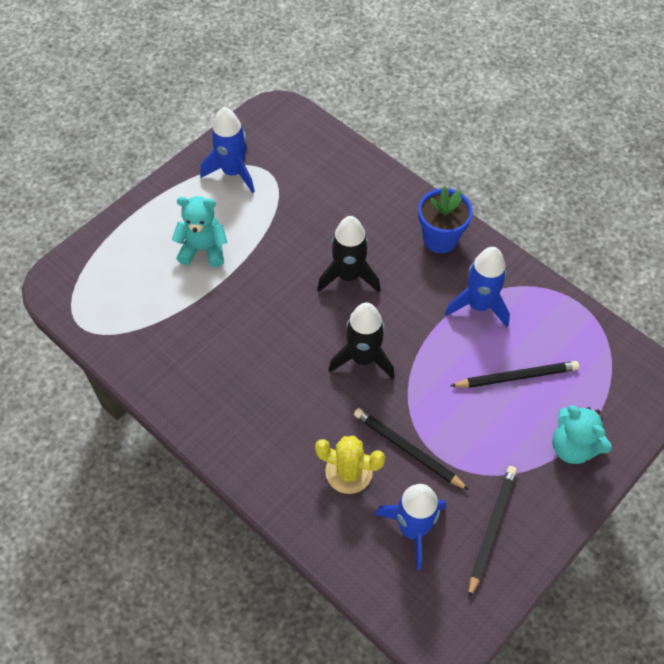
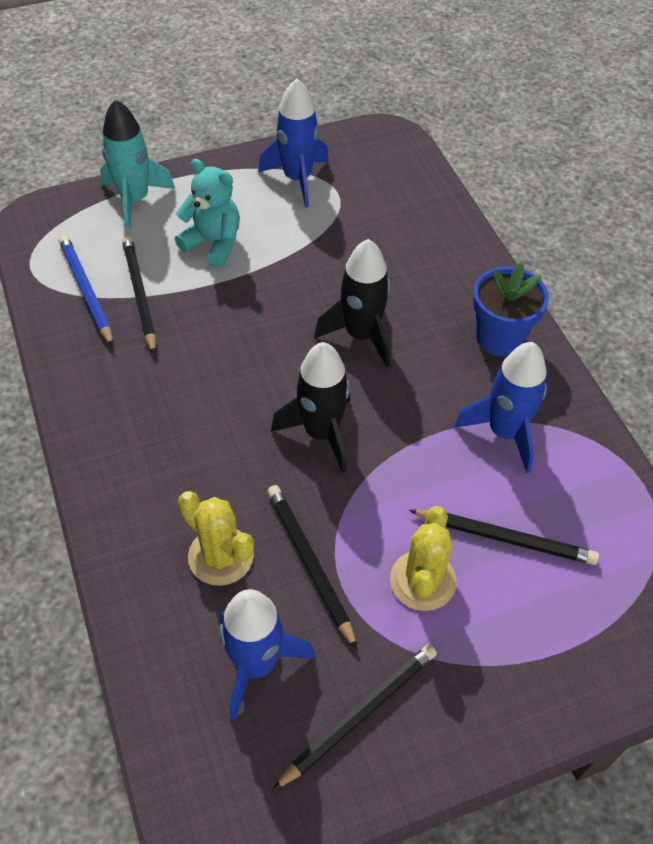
camera: 25 degrees right, 5 degrees down
turquoise teddy bear [552,405,612,464] -> none
none -> blue pencil [59,235,113,347]
none -> turquoise rocket [100,99,175,230]
none -> black pencil [122,235,156,355]
none -> yellow cactus [390,506,457,611]

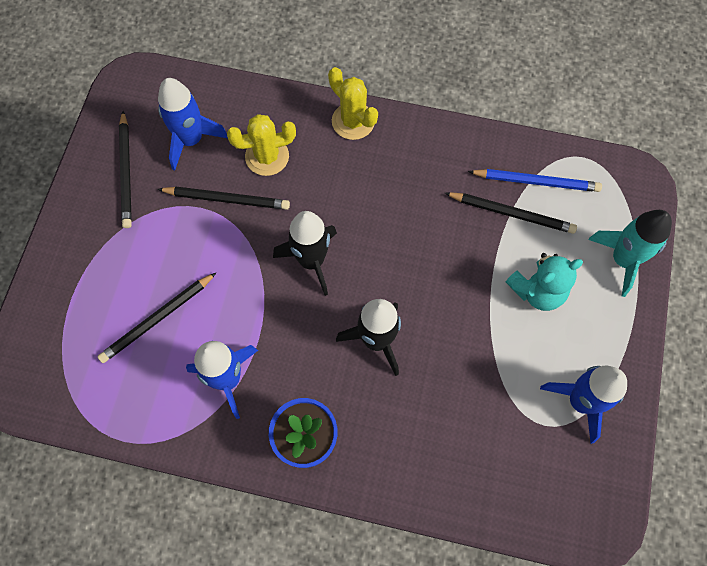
camera: 125 degrees right, 15 degrees up
yellow cactus [390,506,457,611] -> yellow cactus moved to [328,67,378,140]

